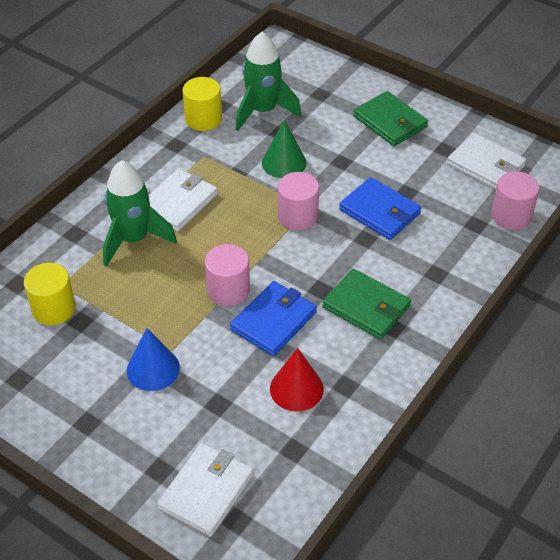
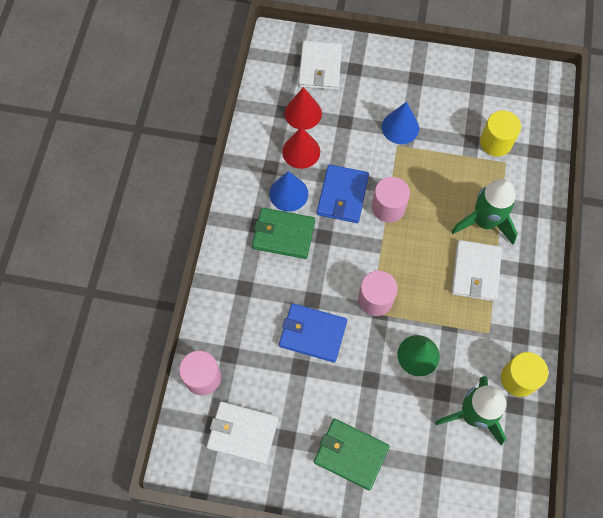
camera: 155 degrees right, 20 degrees up
none -> blue cone [270,171,308,212]
none -> red cone [285,87,322,130]

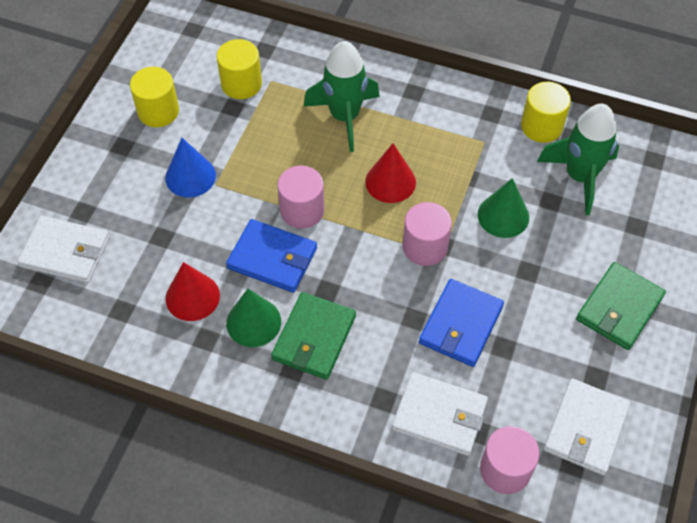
camera: 80 degrees left, 10 degrees down
blue cone [270,171,308,212] -> green cone [226,289,281,347]
red cone [285,87,322,130] -> red cone moved to [365,144,416,203]
white wallet [451,240,502,301] -> white wallet moved to [392,372,488,456]
none -> yellow cylinder [130,67,179,127]

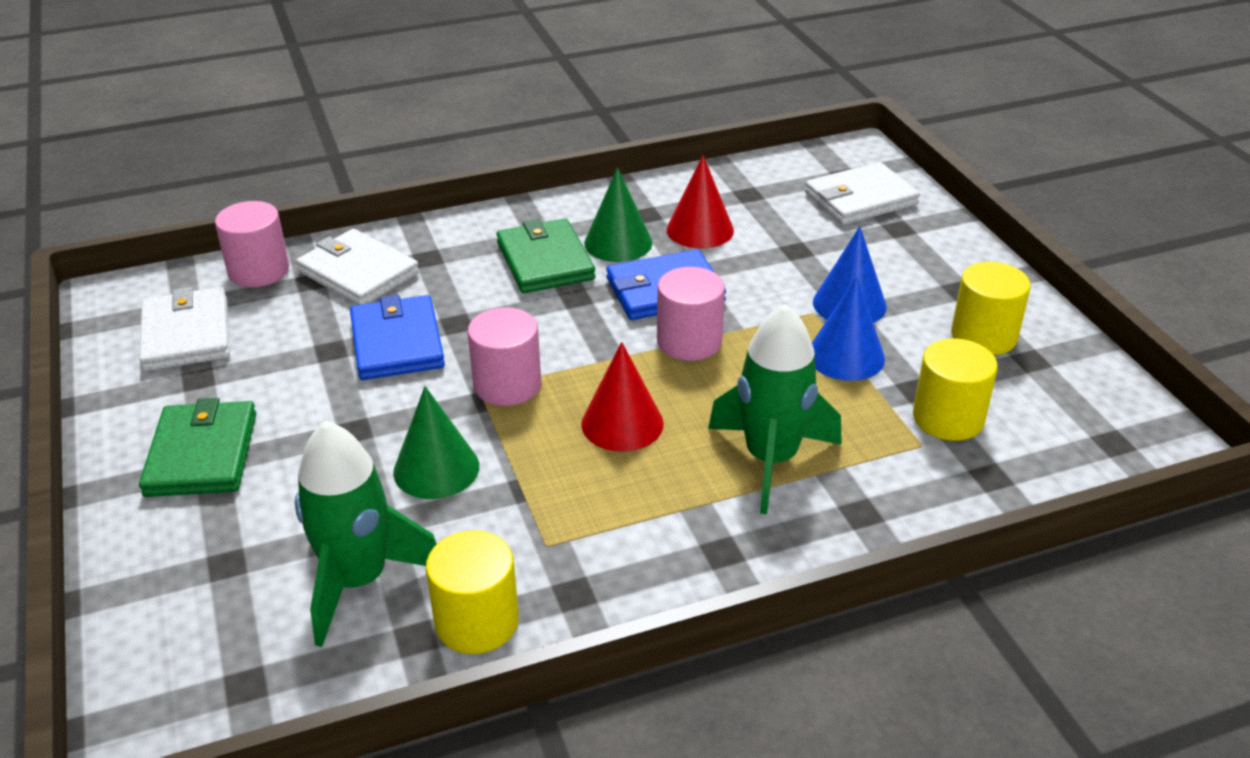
camera: 140 degrees right, 20 degrees down
white wallet [392,372,488,456] -> white wallet turned 60 degrees clockwise [296,229,419,305]
none -> blue cone [812,276,885,381]

